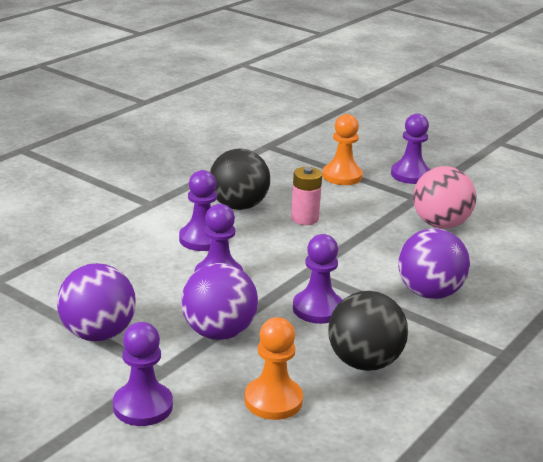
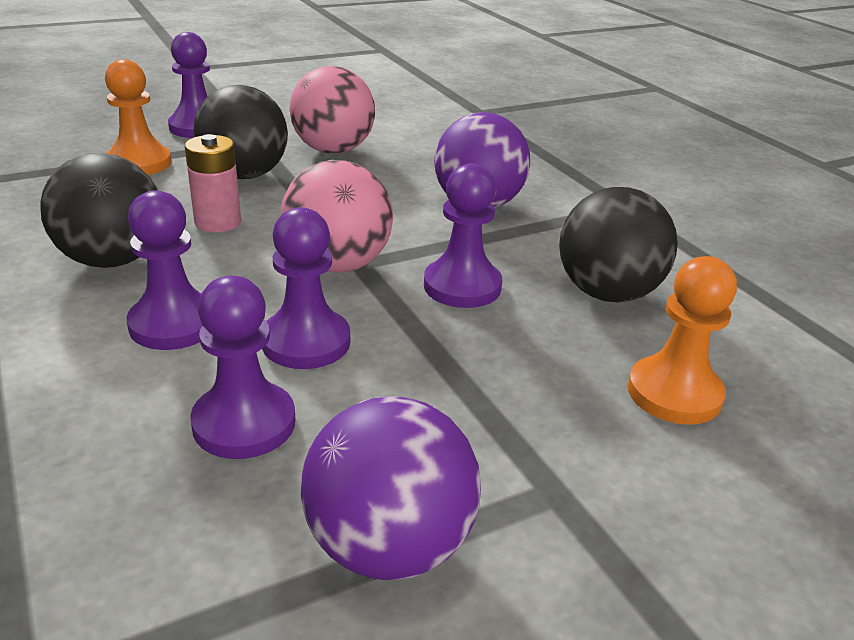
camera: 65 degrees left, 5 degrees up
purple pawn [113,322,173,426] -> purple pawn moved to [190,276,295,459]
purple ball [181,263,258,340] -> none
none -> black ball [194,85,288,179]
none -> pink ball [281,160,393,272]

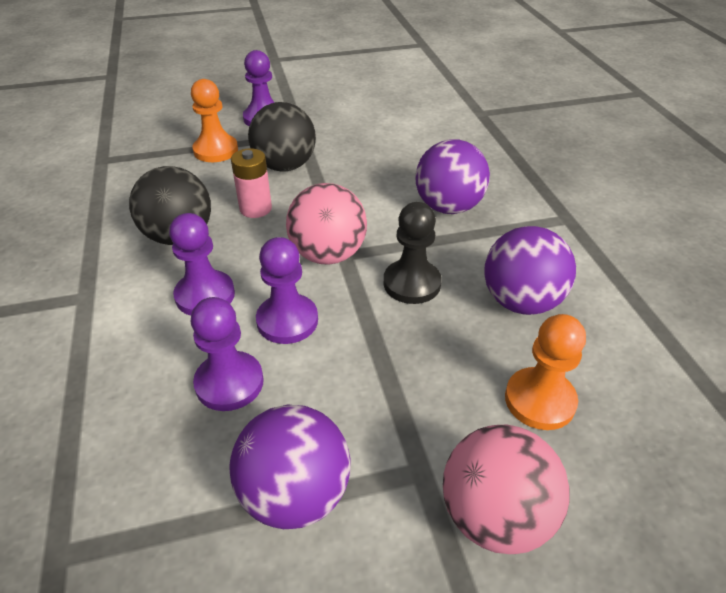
camera: 15 degrees right, 10 degrees up
pink ball [290,66,375,154] -> pink ball moved to [443,425,570,554]
purple pawn [424,163,502,308] -> black pawn [384,202,442,304]
black ball [559,187,678,303] -> purple ball [484,226,576,315]

